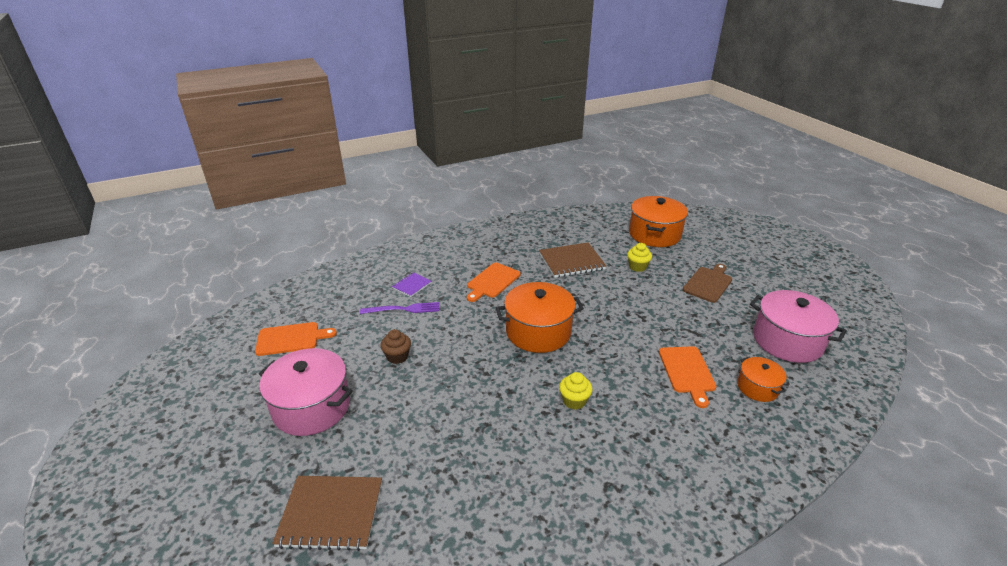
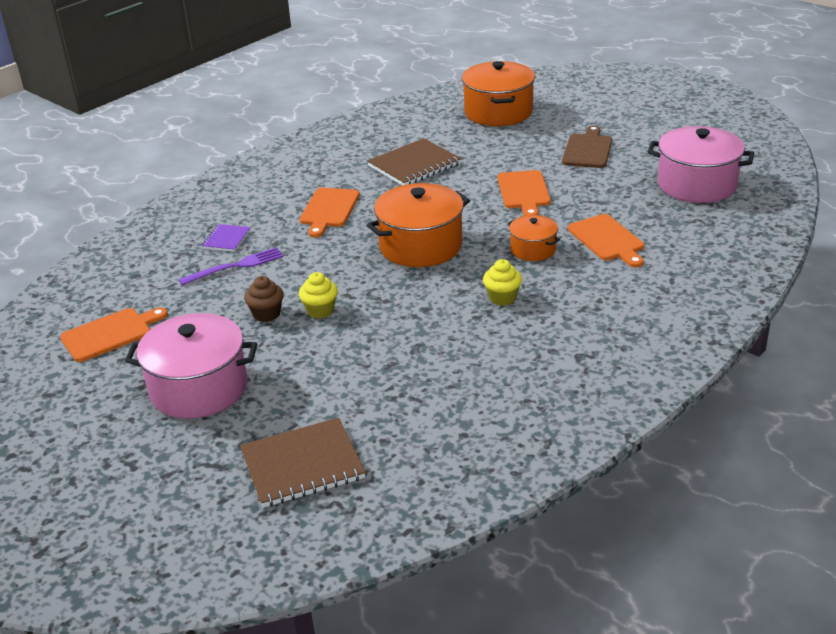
camera: 20 degrees left, 0 degrees up
yellow cupcake [627,243,652,272] -> yellow cupcake moved to [299,272,338,319]
orange pot [737,357,787,402] -> orange pot moved to [507,215,560,261]
none -> orange cutting board [497,170,551,216]

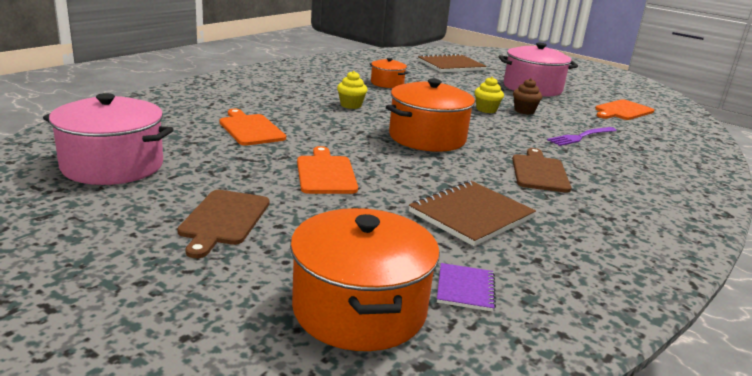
camera: 170 degrees right, 10 degrees down
purple notebook [201,224,251,252] -> purple notebook moved to [437,263,496,312]
orange cutting board [300,188,360,237] -> brown cutting board [512,148,571,193]
orange pot [507,215,560,261] -> orange pot moved to [370,58,409,88]

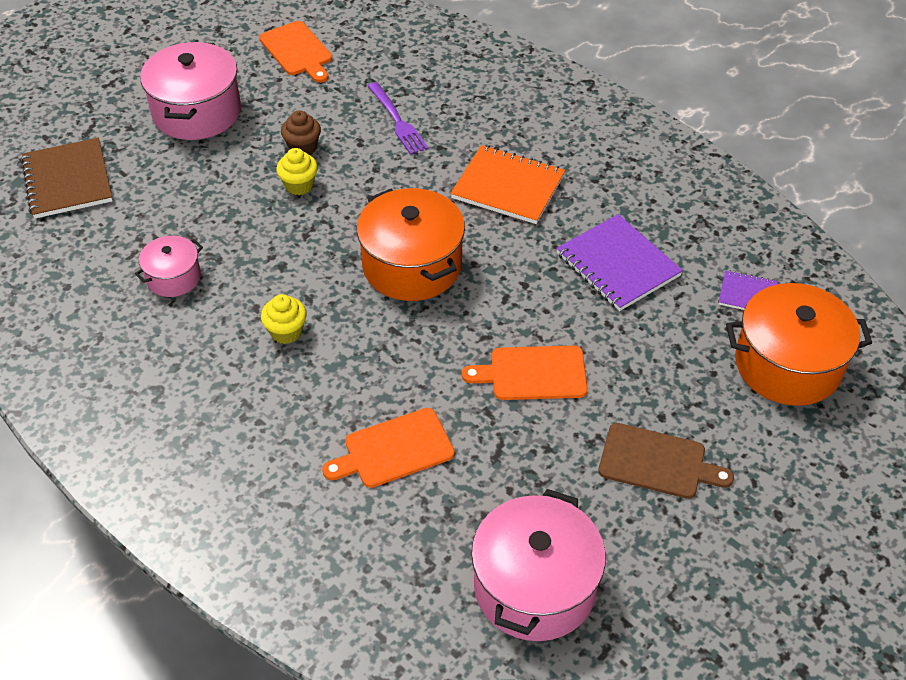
camera: 80 degrees left, 25 degrees up
orange pot [370,58,409,88] -> pink pot [135,236,203,297]
brown notebook [409,180,536,246] -> purple notebook [556,214,683,311]
brown cutting board [512,148,571,193] -> orange notebook [450,145,565,224]

